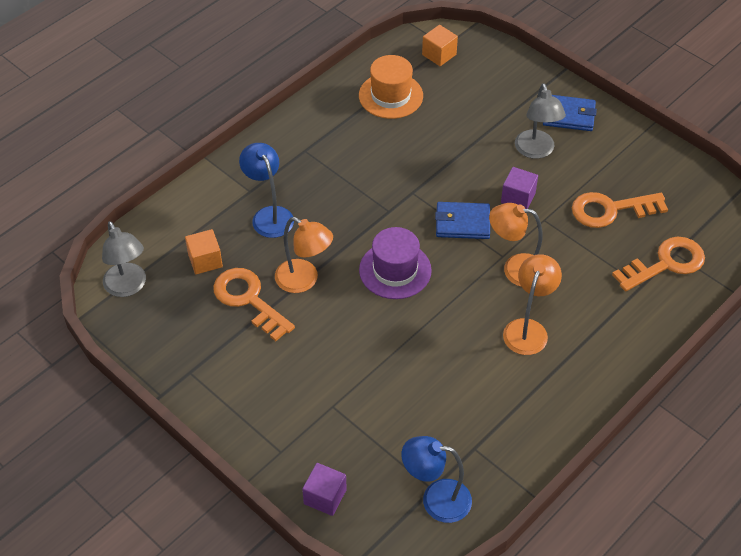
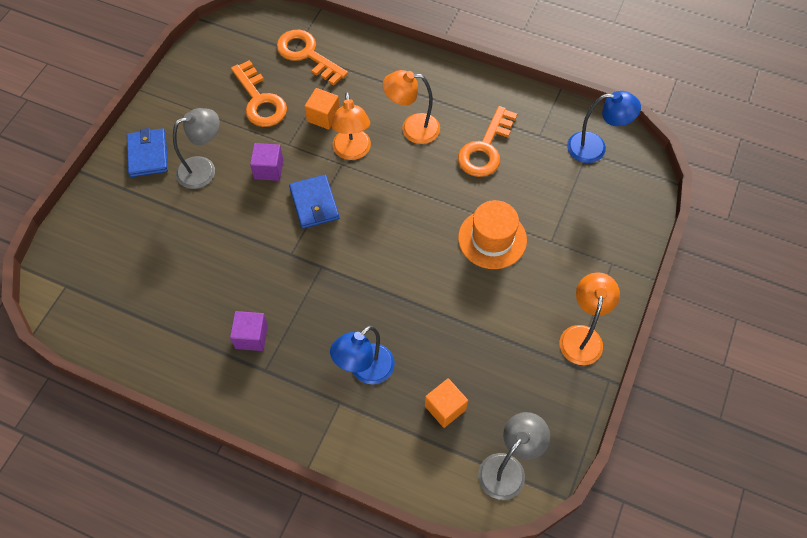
camera: 110 degrees left, 10 degrees up
orange key [213,268,295,341] -> orange key moved to [458,106,517,177]
orange lamp [275,217,333,293] -> orange lamp moved to [560,272,620,365]
purple cube [302,463,347,516] -> purple cube moved to [230,311,268,351]
orange hat [359,55,423,119] -> orange hat moved to [458,200,527,269]
purple hat [359,227,432,299] -> none
blue lamp [401,436,472,523] -> blue lamp turned 75 degrees counterclockwise [567,91,641,163]
orange cube [422,25,458,66] -> orange cube moved to [304,88,340,130]

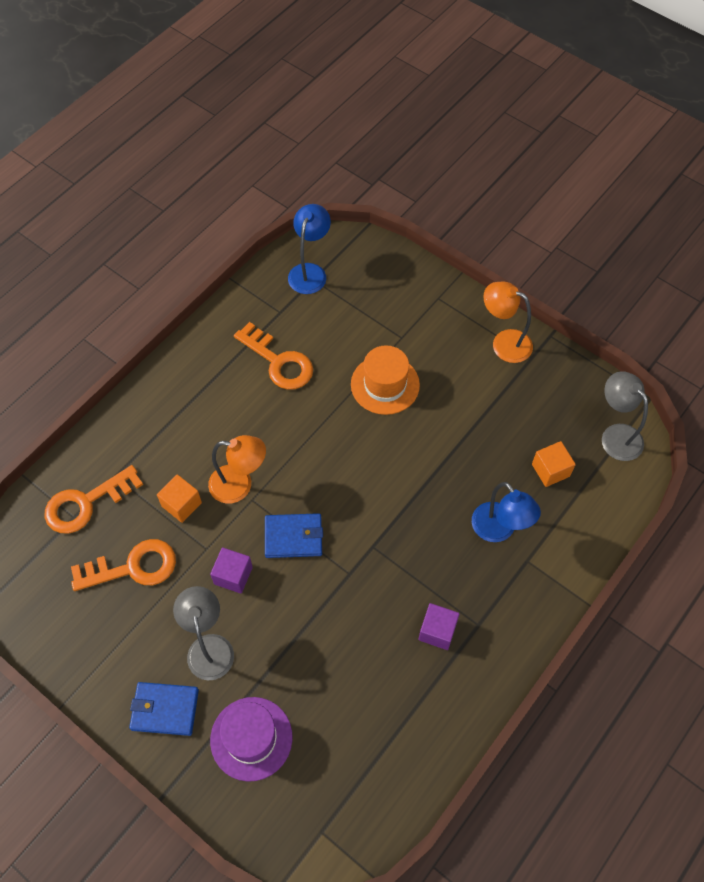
camera: 75 degrees left, 0 degrees up
orange lamp [383,70,440,144] -> none
none -> purple hat [210,697,293,782]

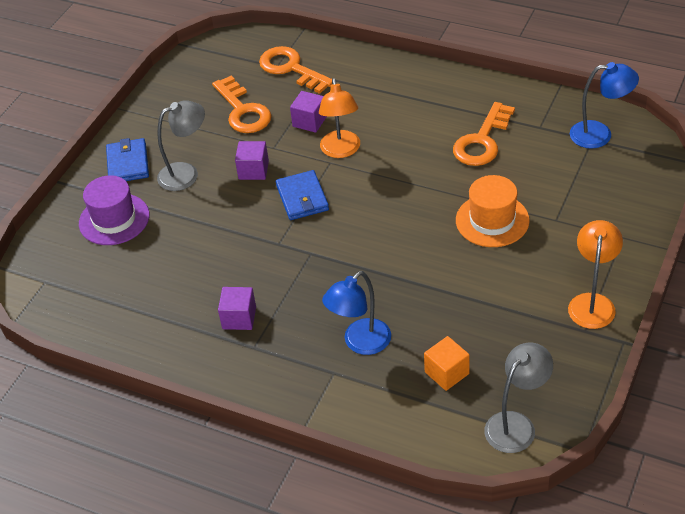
camera: 80 degrees right, 15 degrees down
orange cube [157,474,202,523] -> purple cube [290,91,327,133]

